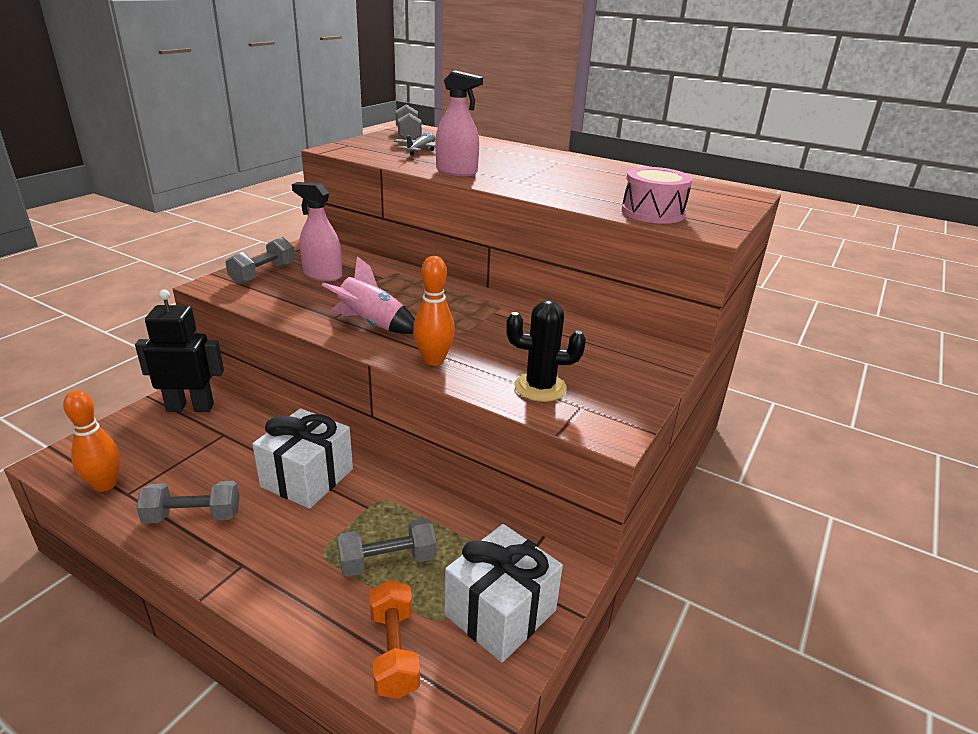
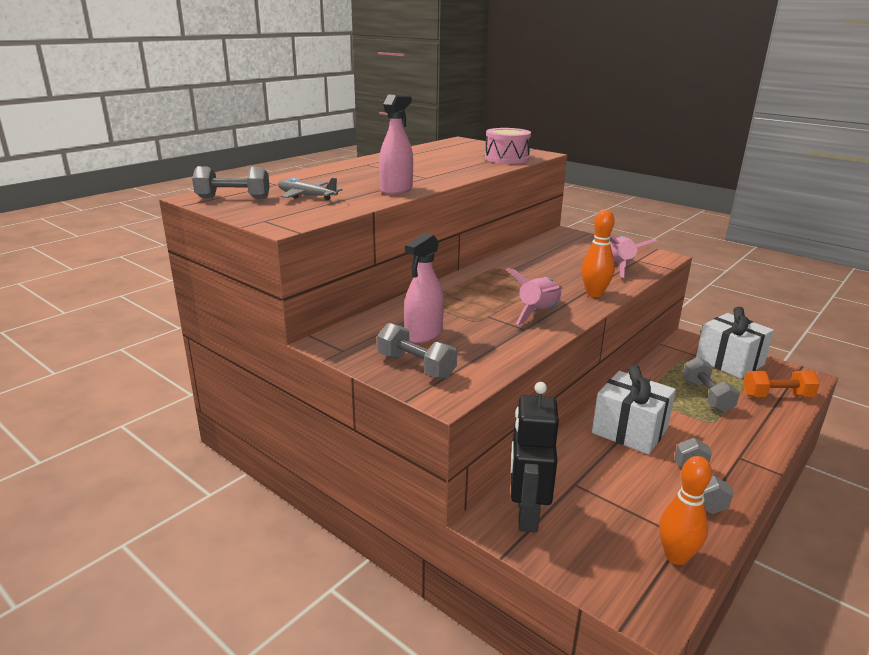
camera: 80 degrees left, 5 degrees down
black cactus [506,300,586,402] -> pink rocket [610,234,657,278]

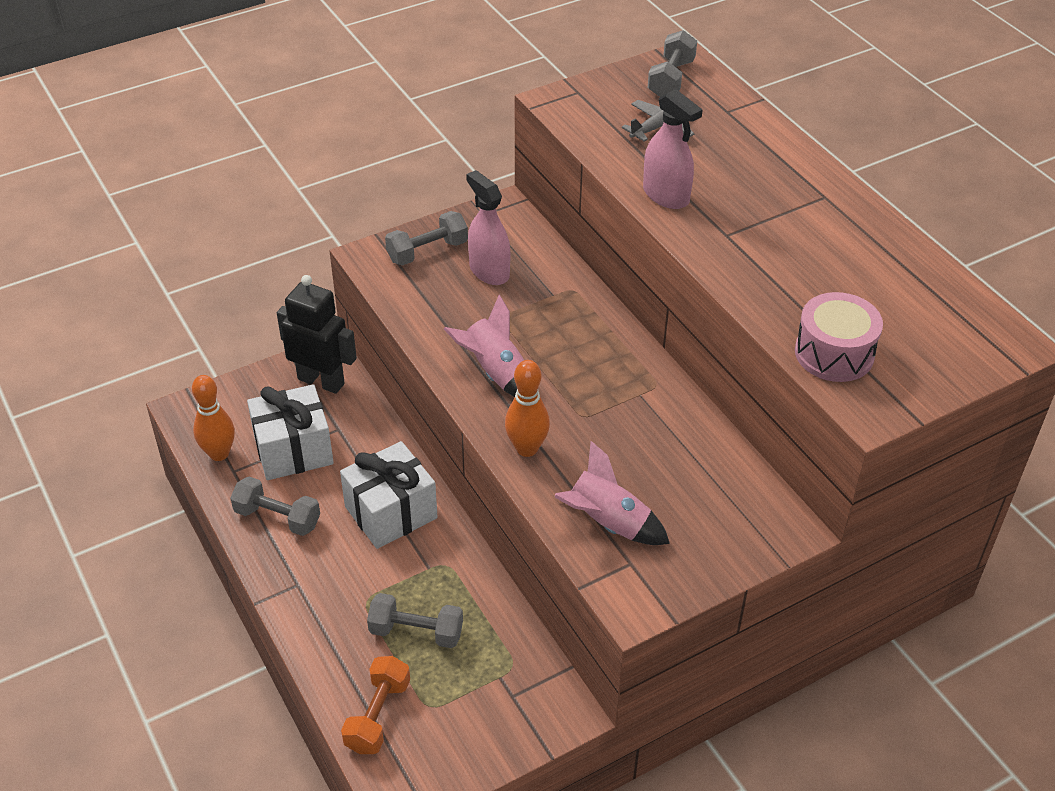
camera: 110 degrees right, 20 degrees up
white gift [696,307,774,379] -> white gift moved to [247,384,334,480]

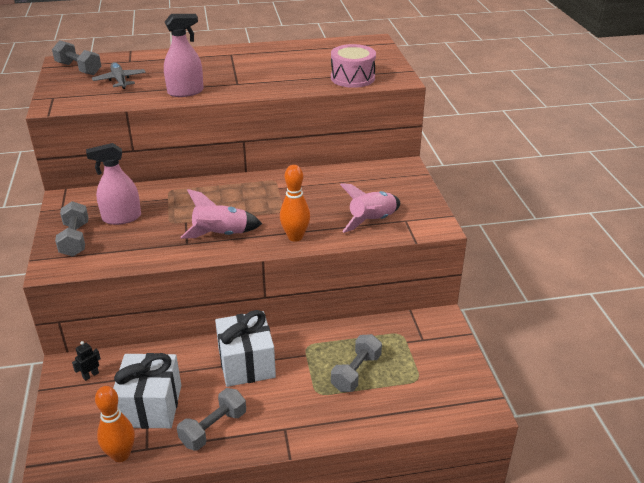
camera: 70 degrees left, 10 degrees down
black robot [277,275,357,394] -> black robot [72,341,101,381], size x0.40
orange dumbbell [341,656,410,754] -> none

